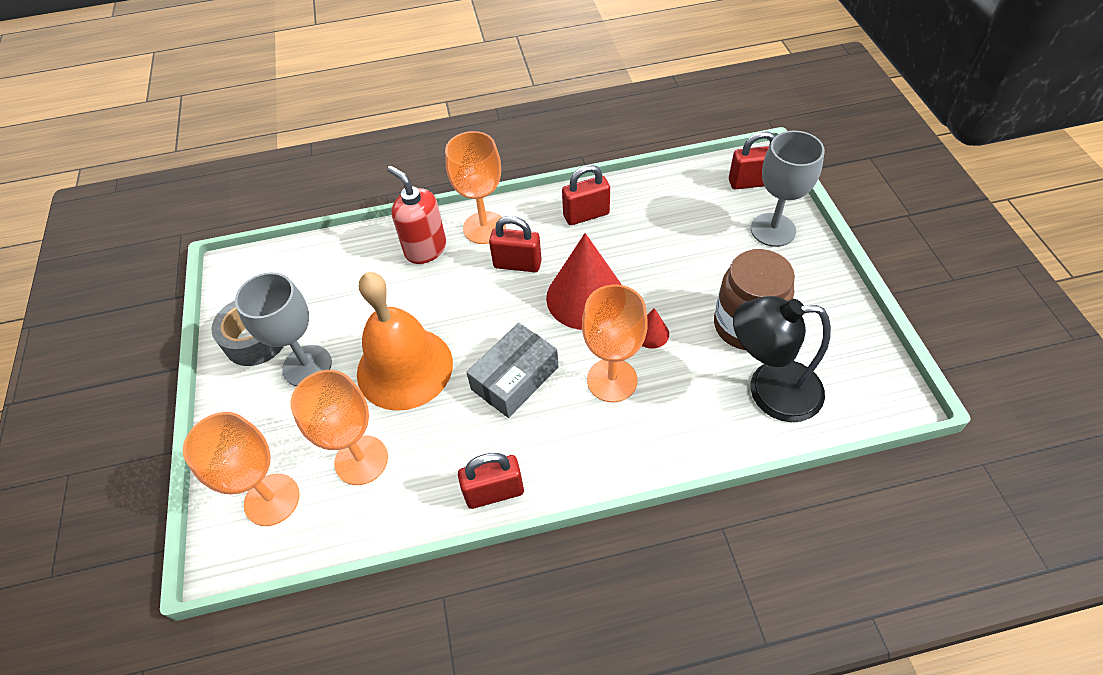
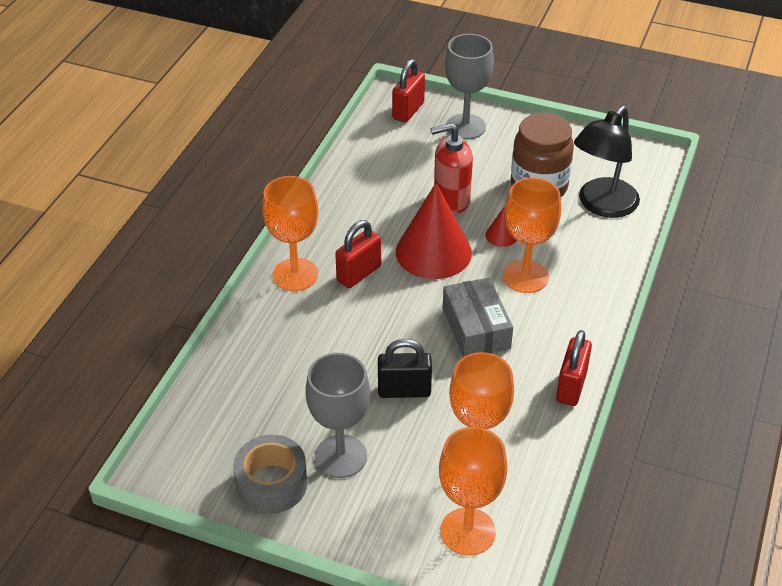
camera: 60 degrees left, 10 degrees down
orange bell [357,272,453,411] -> black padlock [378,339,432,398]
red soap dispenser [387,166,446,264] -> red soap dispenser moved to [431,123,473,214]
red padlock [562,165,610,225] -> none

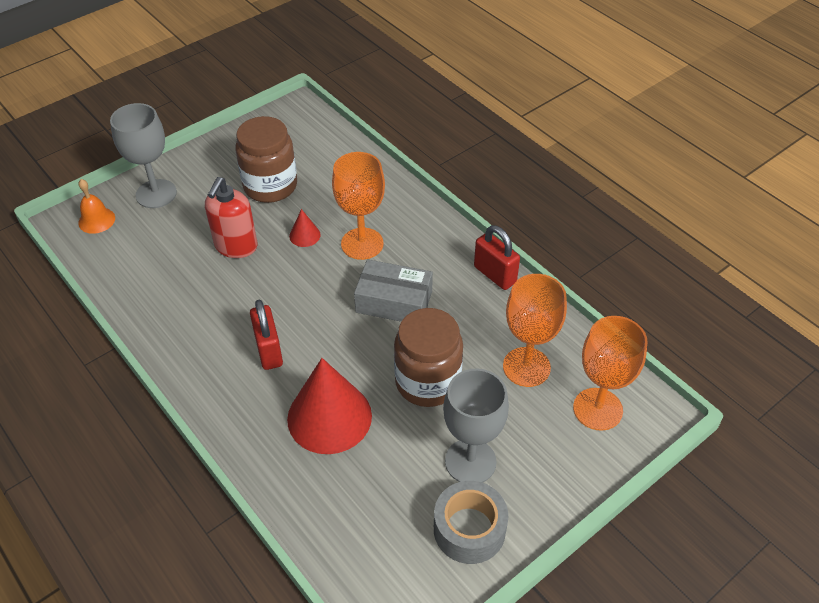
camera: 60 degrees left, 5 degrees up
orange goblet [262,176,318,291] -> none
black padlock [378,339,432,398] -> brown jar [394,308,463,407]
red padlock [392,59,425,123] -> orange bell [78,179,115,234]
red cone [396,183,472,279] -> red cone moved to [287,358,372,454]
black lamp [574,106,640,218] -> none

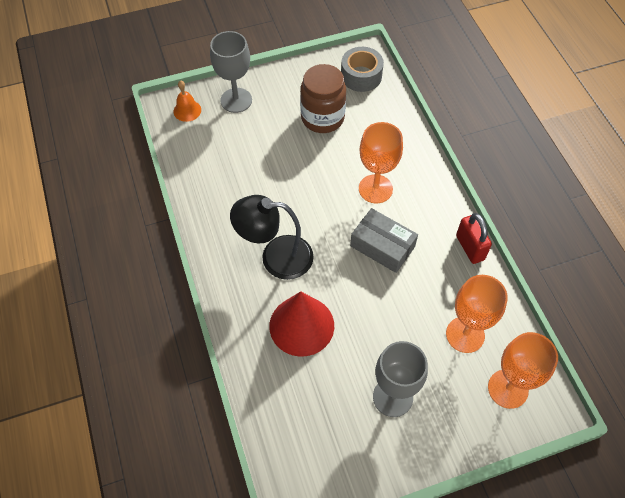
camera: 20 degrees right, 10 degrees up
red soap dispenser [205,177,257,258] -> none
red padlock [250,300,283,370] -> black lamp [230,195,314,280]
red cone [289,209,321,247] -> none
brown jar [394,308,463,407] -> none
grey tape [434,481,508,564] -> grey tape moved to [341,47,384,92]

